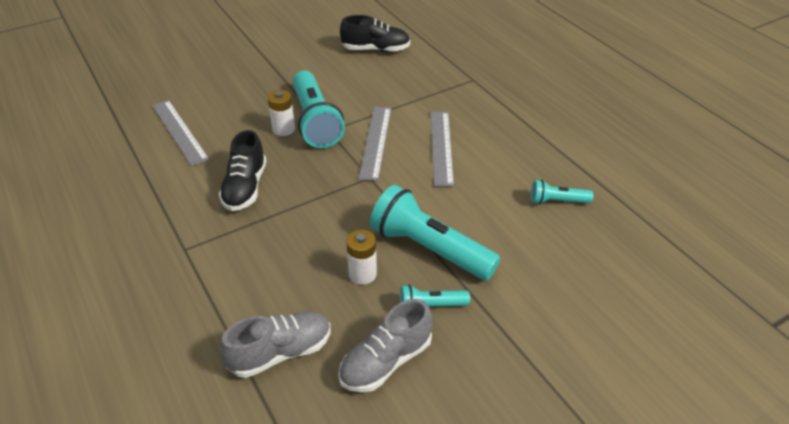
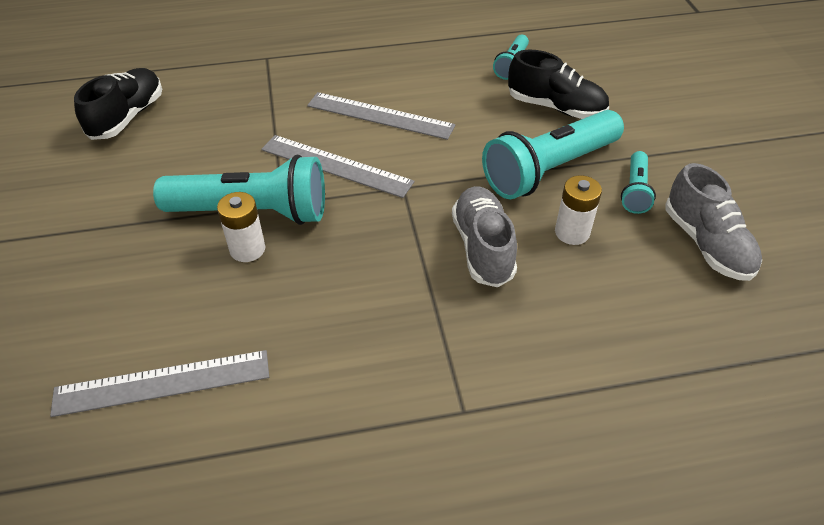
camera: 70 degrees left, 5 degrees up
black shoe [219,130,266,211] -> black shoe moved to [508,49,609,119]
grey shoe [220,311,331,378] -> grey shoe moved to [452,186,517,287]

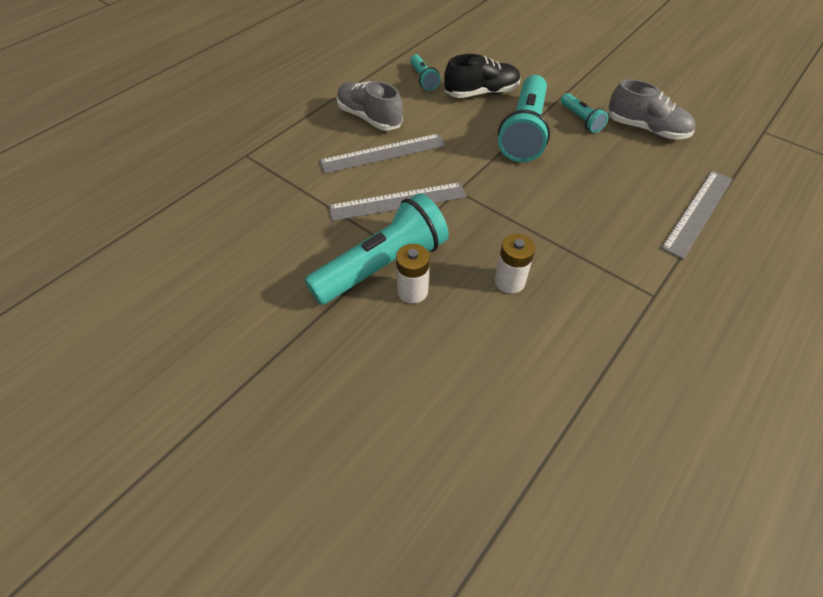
camera: 40 degrees left, 5 degrees up
grey ruler [50,350,269,417] -> grey ruler moved to [661,171,733,259]
black shoe [74,68,162,140] -> none
grey shoe [452,186,517,287] -> grey shoe moved to [337,81,403,131]
white battery [555,175,602,245] -> white battery moved to [495,234,535,294]

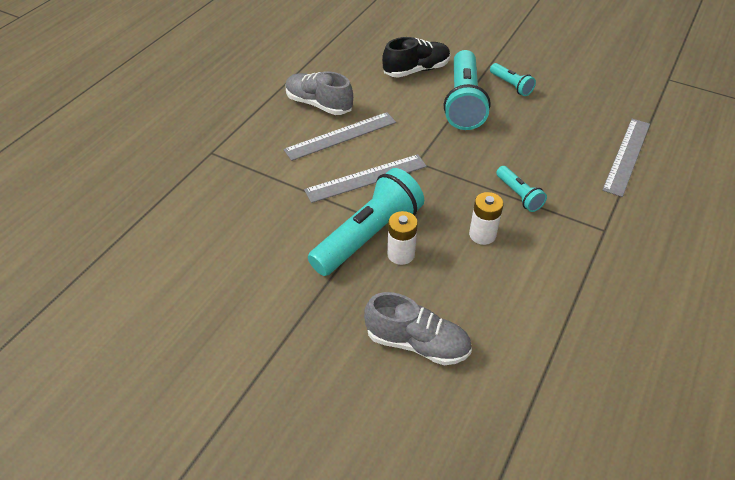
camera: 10 degrees left, 5 degrees down
turquoise flashlight [410,54,441,91] -> turquoise flashlight moved to [496,166,547,212]
grey shoe [608,79,695,139] -> grey shoe moved to [364,292,472,365]

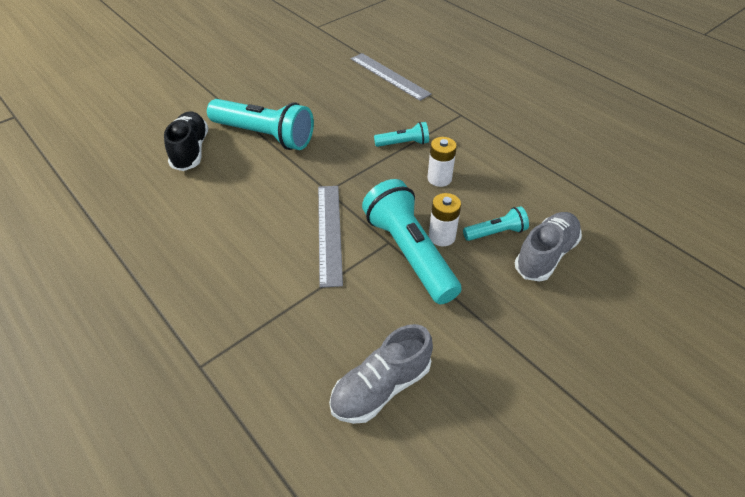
camera: 70 degrees left, 0 degrees up
grey ruler [283,112,396,161] -> none
grey shoe [285,71,353,115] -> grey shoe moved to [329,324,433,424]
turquoise flashlight [490,63,536,96] -> turquoise flashlight moved to [463,206,529,241]

